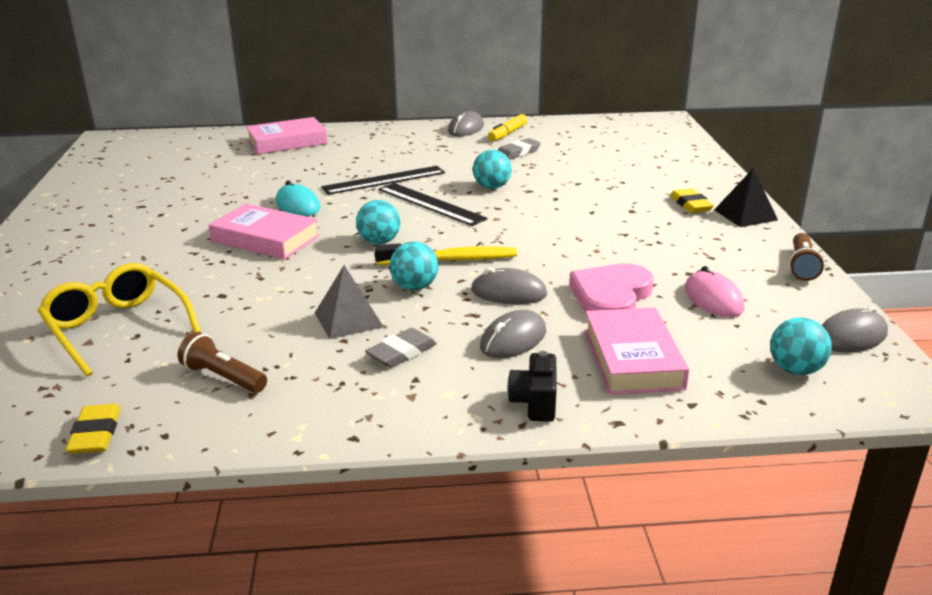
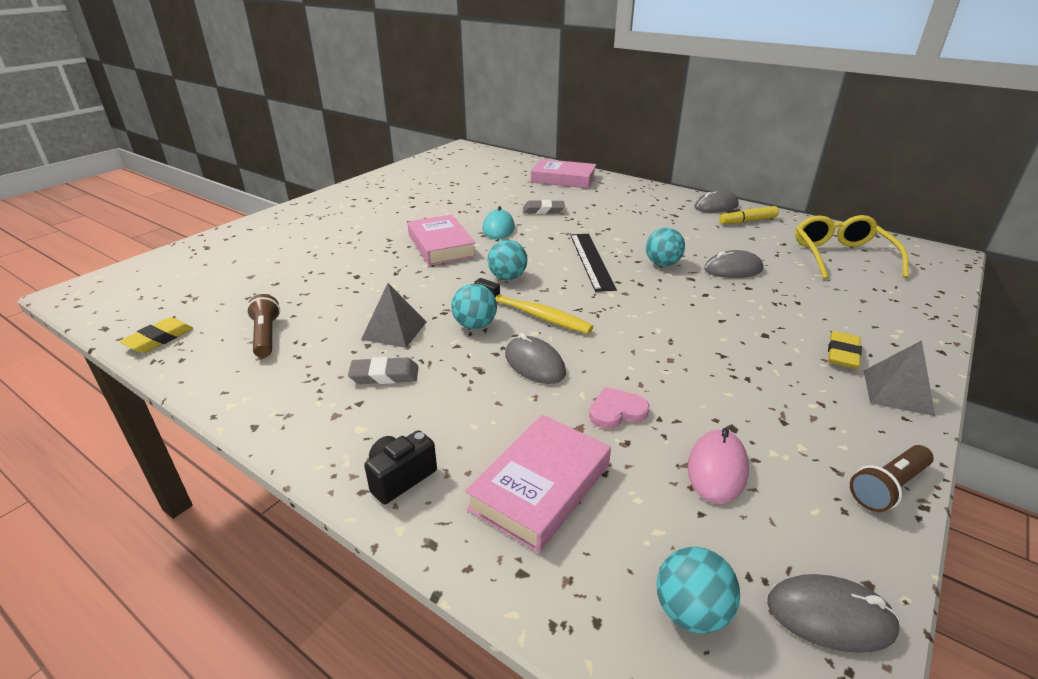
camera: 40 degrees right, 5 degrees up
yellow glasses [37,263,201,377] -> yellow glasses moved to [795,215,909,279]
black ruler [321,166,445,195] -> none
grey mouse [480,310,546,358] -> grey mouse moved to [704,250,763,278]
grey eraser [498,138,541,160] -> grey eraser moved to [523,200,565,214]
pink heart [569,263,654,312] -> pink heart [589,387,650,429], size x0.58
black pyramid [714,168,778,227] -> grey pyramid [864,340,935,416]

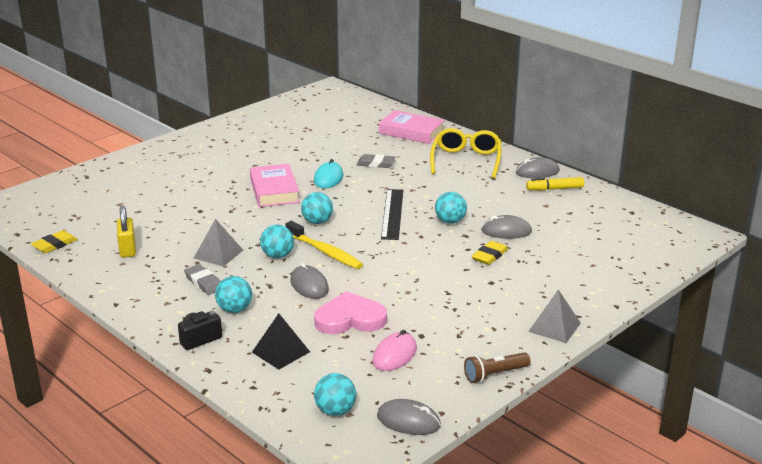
camera: 10 degrees right, 5 degrees down
brown flashlight [246,294,280,358] -> yellow padlock [117,206,136,258]
grey eraser [348,357,418,384] -> grey eraser turned 45 degrees clockwise [184,264,221,295]
pink book [465,415,611,553] -> black pyramid [252,313,310,370]
pink heart [589,387,650,429] -> pink heart [314,291,387,334], size x1.74
yellow glasses [795,215,909,279] -> yellow glasses moved to [430,128,501,179]
yellow eraser [828,331,862,369] -> yellow eraser moved to [472,241,508,265]
none -> turquoise ball [215,276,252,313]

